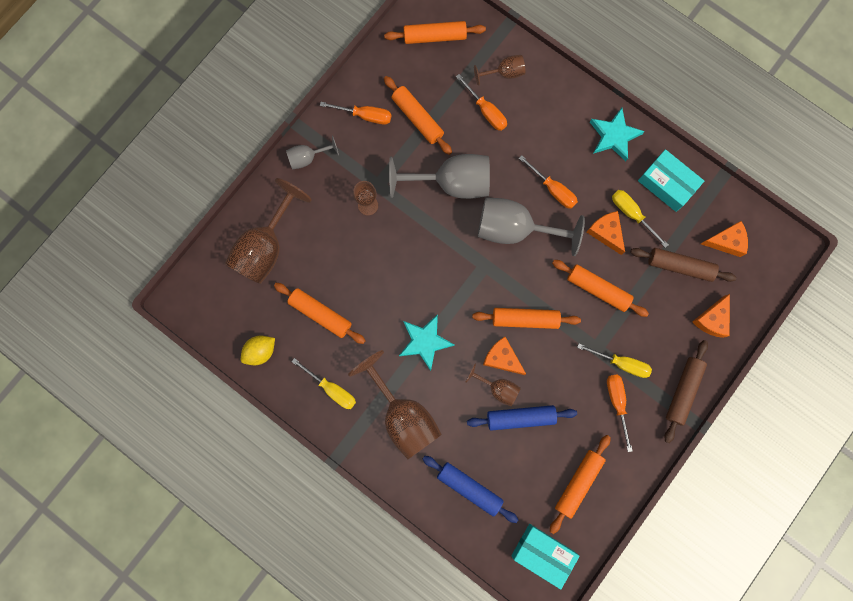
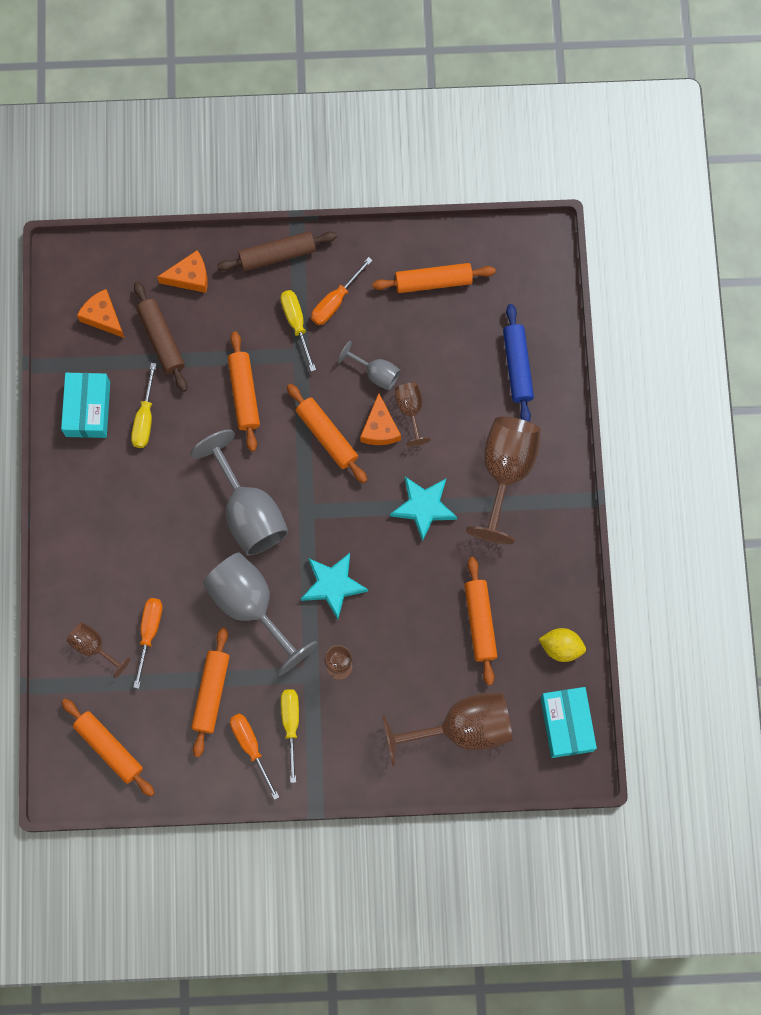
camera: 130 degrees left, 5 degrees down
grey goblet [286,135,339,170] -> grey goblet moved to [338,341,401,390]
yellow screwdriver [291,358,356,409] -> yellow screwdriver moved to [281,689,299,783]
blue rolling pin [467,405,577,431] -> none
turquoise box [511,524,580,590] -> turquoise box moved to [541,687,597,758]
orange screwdriver [519,155,578,209] -> none
orange cheese [587,211,625,255] -> none
turquoise star [590,108,645,161] -> turquoise star moved to [301,553,368,619]

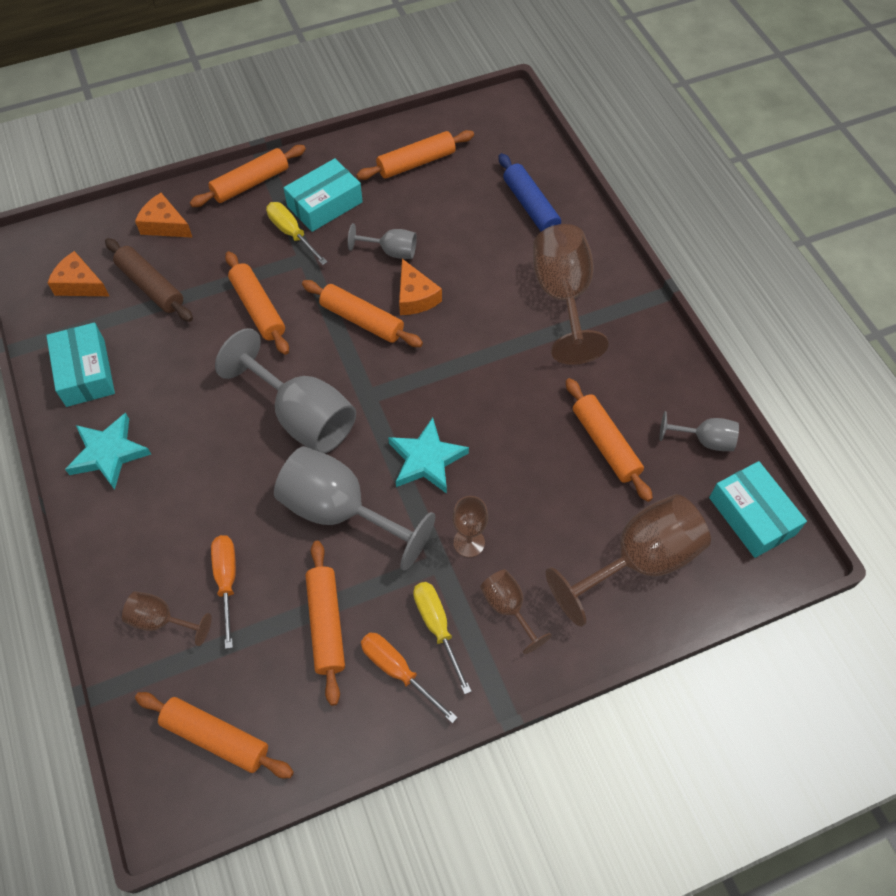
camera: 20 degrees left, 15 degrees down
yellow screwdriver [131,363,157,448] -> none
orange cheese [157,250,208,293] -> orange cheese turned 120 degrees counterclockwise [135,193,193,238]
brown rolling pin [217,231,337,271] -> orange rolling pin [190,145,306,207]
orange screwdriver [311,257,372,325] -> turquoise box [284,158,363,232]
turquoise star [390,477,457,542] -> turquoise star moved to [65,413,151,490]
brown goblet [395,383,431,446] -> brown goblet moved to [480,569,552,654]
yellow lemon [539,628,586,662] -> grey goblet [660,411,739,451]

